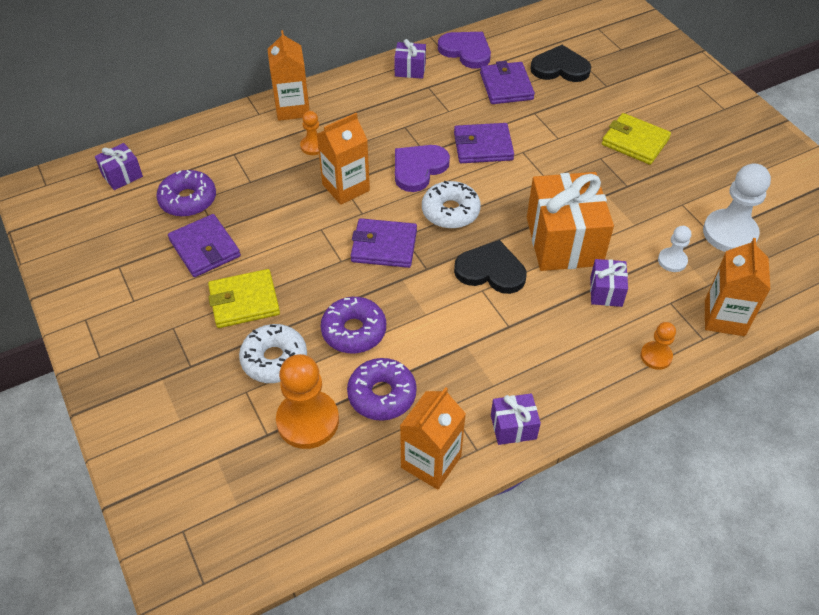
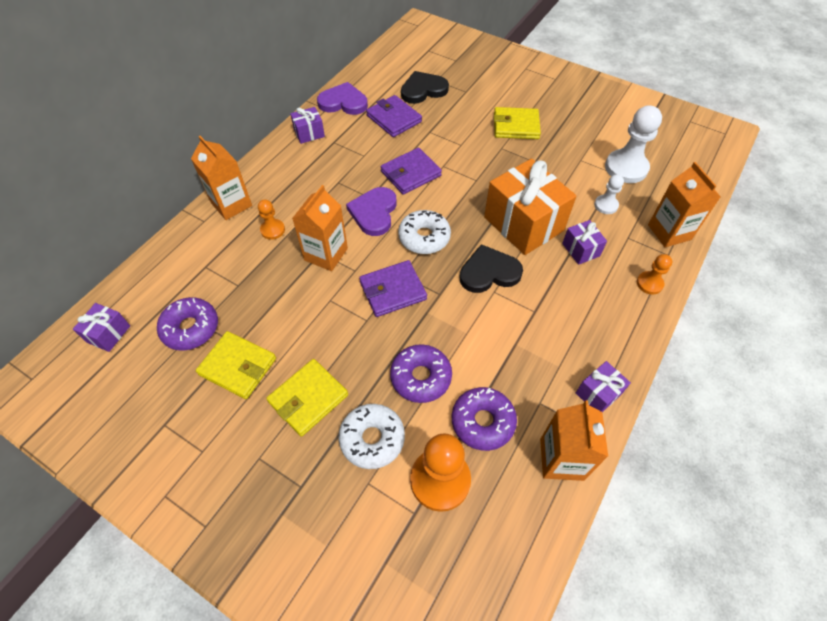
camera: 30 degrees left, 5 degrees up
purple wallet [168,214,241,277] -> yellow wallet [196,331,276,399]

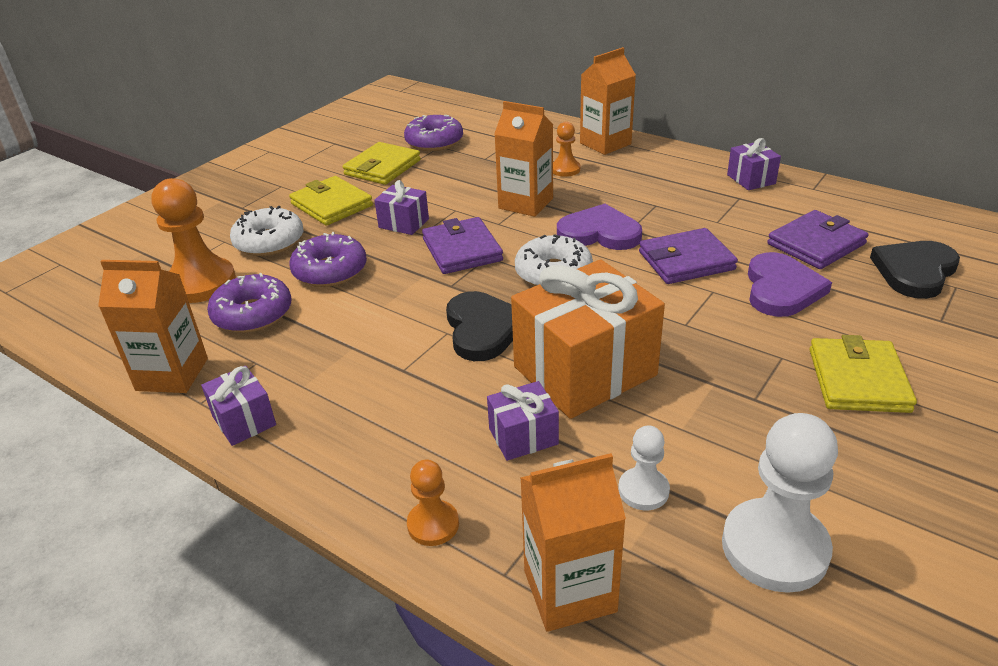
camera: 95 degrees right, 20 degrees down
purple gift [73,303,130,352] -> purple gift moved to [374,180,429,235]
purple heart [317,82,368,115] -> purple heart moved to [748,252,832,317]
purple wallet [381,148,442,195] -> purple wallet turned 75 degrees counterclockwise [639,228,738,284]
black heart [401,71,449,104] -> black heart turned 120 degrees counterclockwise [870,241,960,299]

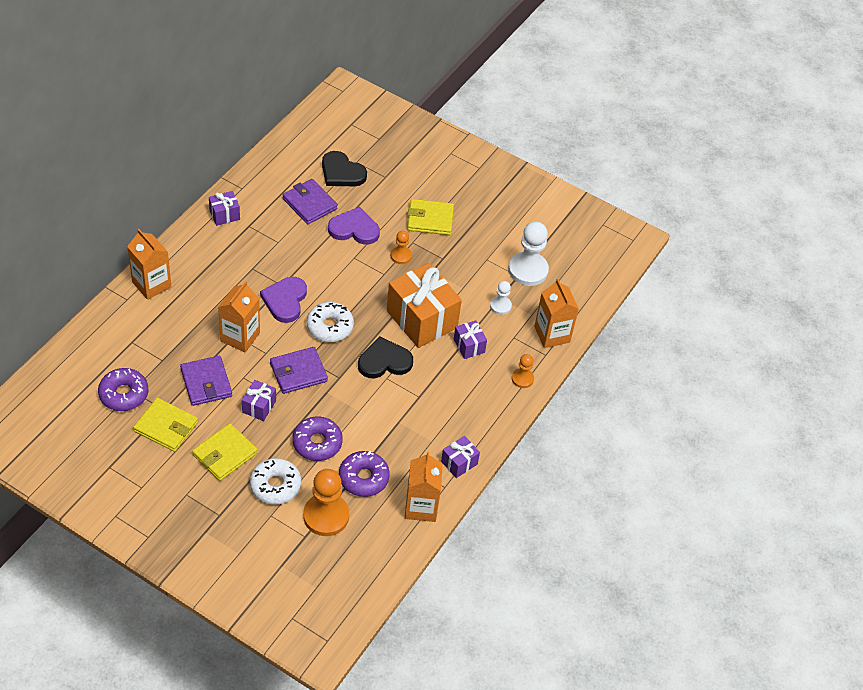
camera: 100 degrees left, 15 degrees up
orange pawn [553,122,580,177] -> orange pawn moved to [391,230,412,264]
purple wallet [639,228,738,284] -> purple wallet moved to [180,356,232,406]

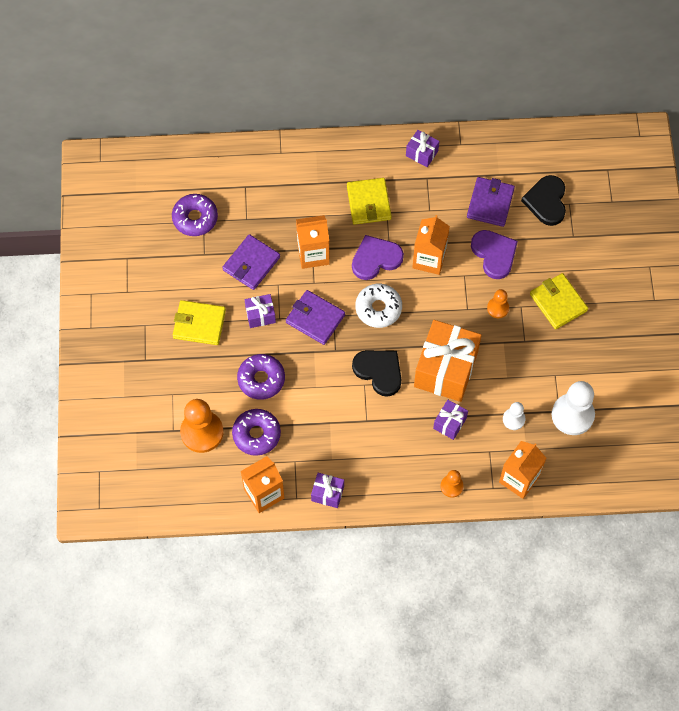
camera: 60 degrees right, 15 degrees up
orange carton [127,229,172,300] -> orange carton moved to [412,215,450,275]
yellow wallet [133,398,198,452] -> yellow wallet moved to [347,178,391,225]
white donut [250,458,301,504] -> none

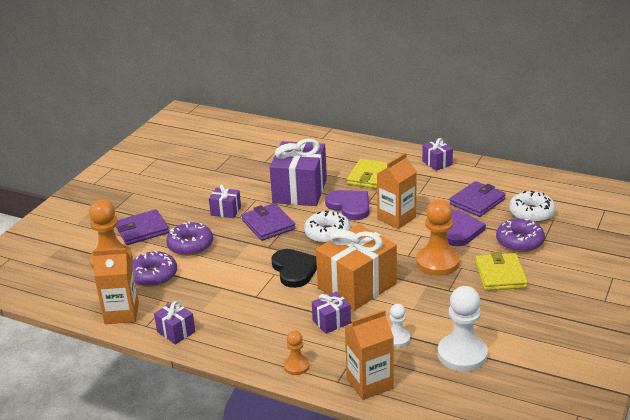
camera: 30 degrees right, 35 degrees down
purple donut [172,194,218,236] -> purple donut moved to [496,219,545,252]
yellow wallet [173,300,226,345] -> none
purple wallet [222,234,280,290] -> purple wallet moved to [116,209,169,245]
orange carton [296,215,330,269] -> purple gift [269,138,327,206]
purple heart [352,235,404,280] -> purple heart turned 45 degrees clockwise [325,190,369,220]
orange pawn [487,289,509,318] -> orange pawn [416,199,460,276], size x1.89
black heart [521,175,566,226] -> white donut [509,191,556,223]

